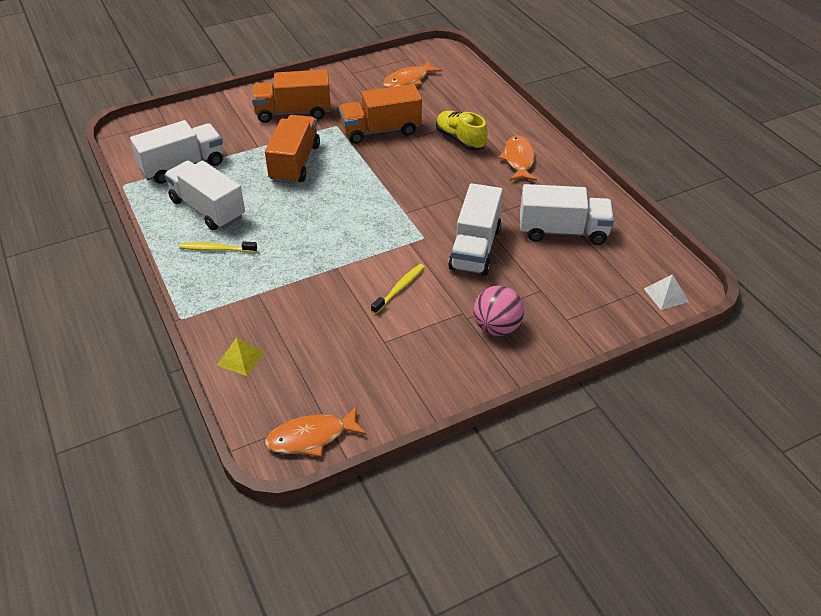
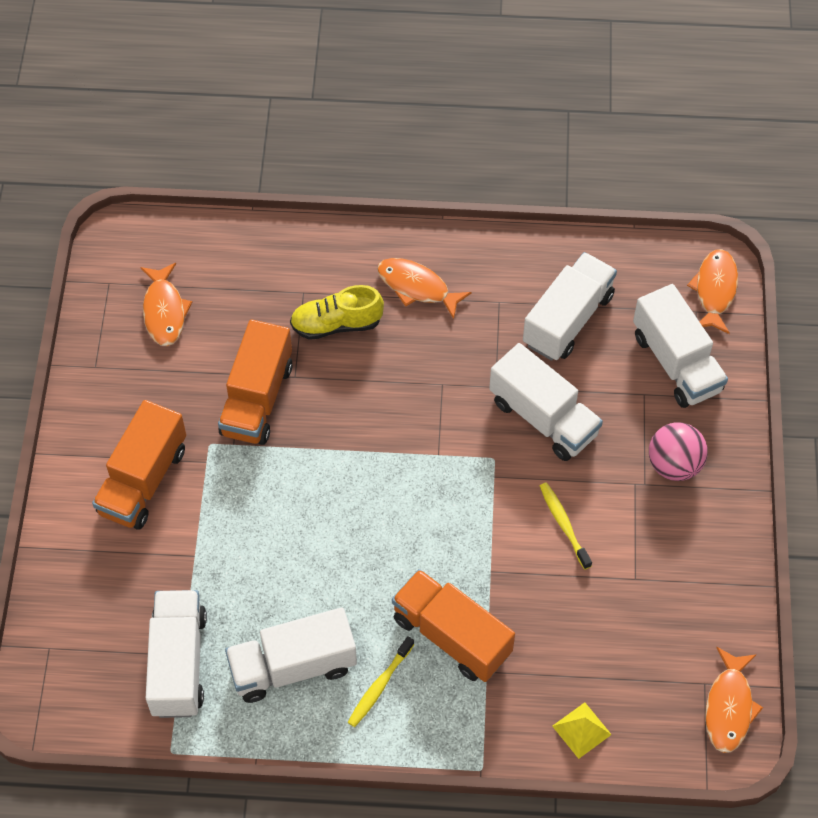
camera: 60 degrees left, 15 degrees up
orange truck [265,115,320,184] -> orange truck moved to [392,569,515,682]
white pyramid [644,274,689,310] -> orange fish [687,249,738,334]
none -> white truck [633,284,728,408]

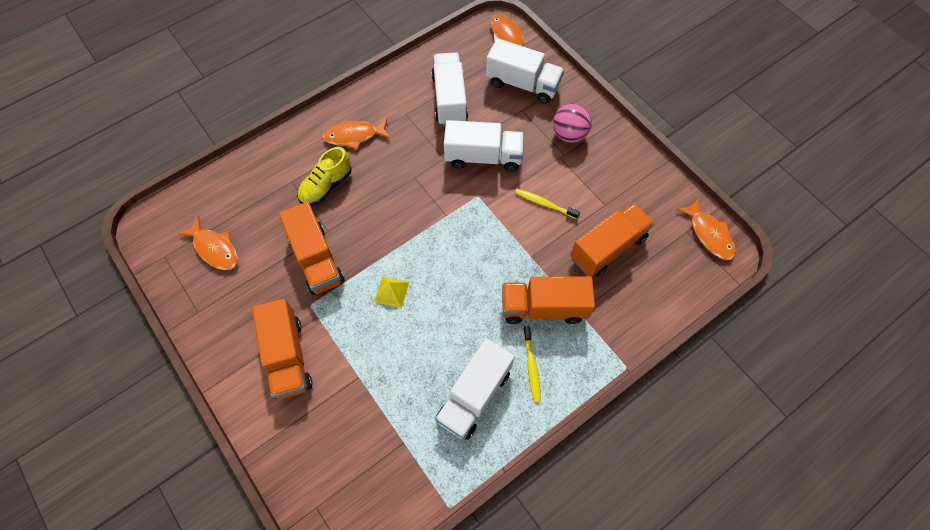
camera: 40 degrees left, 5 degrees up
white truck [146,590,207,718] -> none
yellow pyramid [552,702,612,759] -> yellow pyramid moved to [374,276,409,308]
none -> orange truck [571,203,655,277]

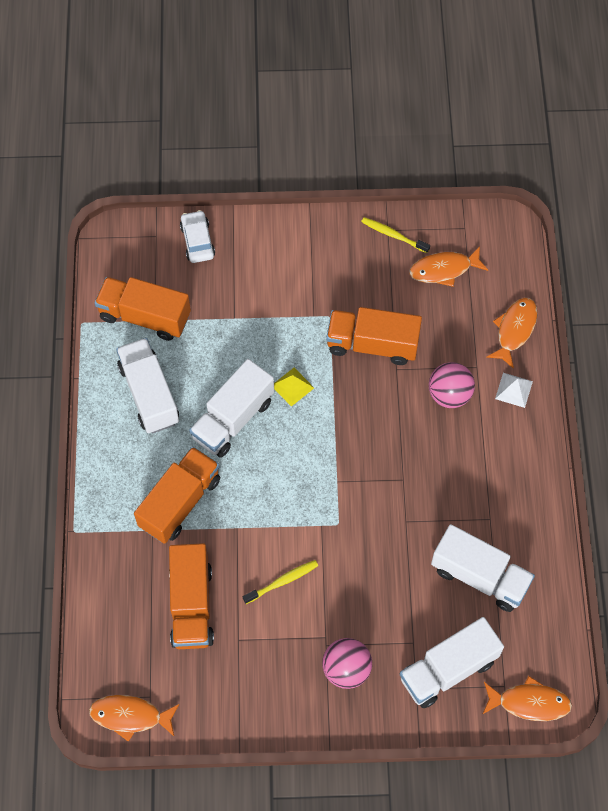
camera: 125 degrees right, 0 degrees up
orange truck [252,299,312,399] -> orange truck moved to [95,277,191,341]
yellow shoe [297,147,352,206] -> pink ball [429,362,475,408]
orange fish [322,119,390,150] -> orange fish moved to [486,298,538,369]
white truck [444,120,524,172] -> white truck moved to [189,359,274,458]
yellow toothbrush [523,326,541,402] -> yellow toothbrush moved to [361,217,430,253]
none -> white car [180,210,215,263]
none -> white pyramid [495,373,533,408]

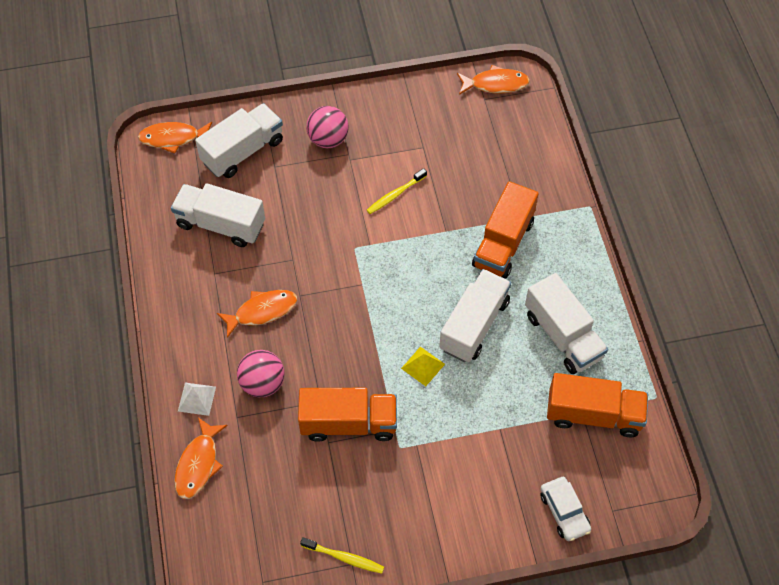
camera: 170 degrees right, 5 degrees down
orange truck [169,543,214,649] -> none
orange fish [410,246,488,287] -> orange fish moved to [217,290,297,338]

